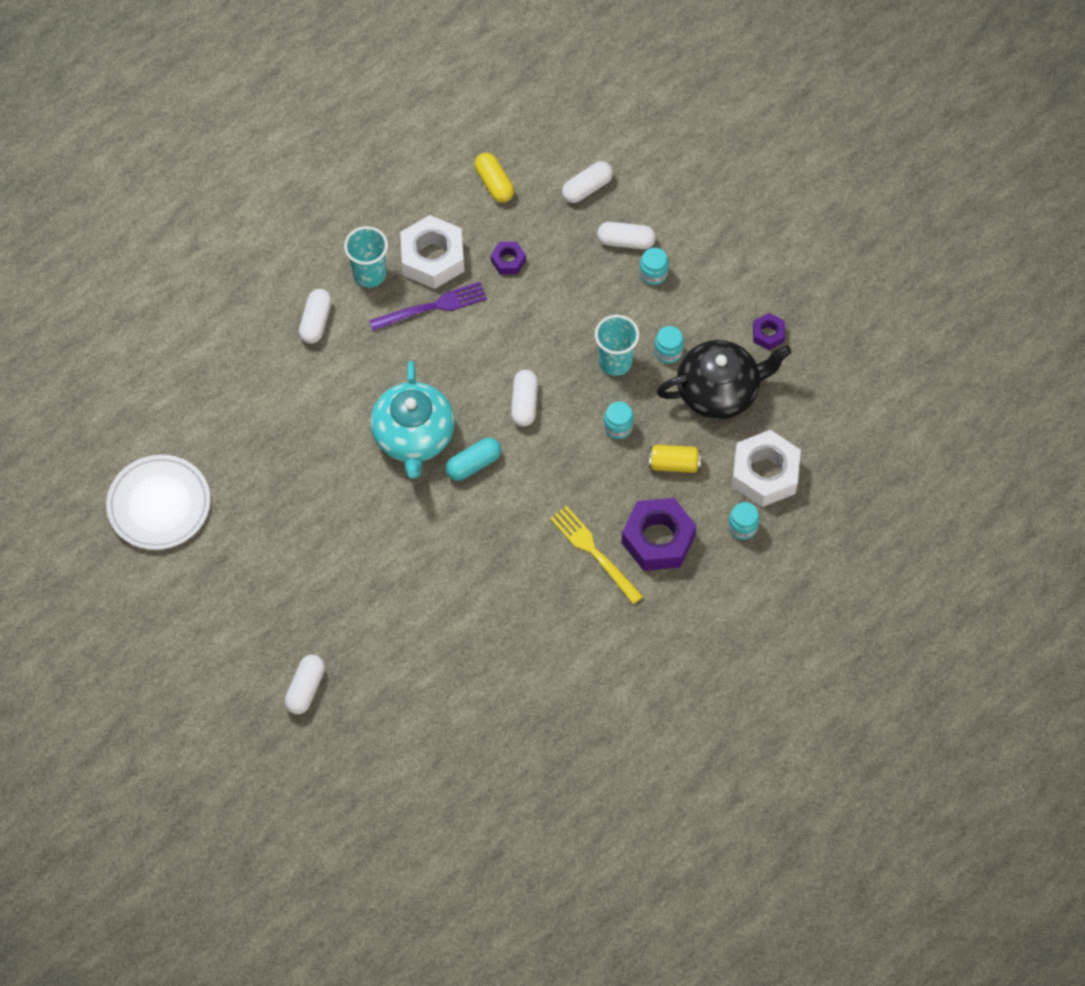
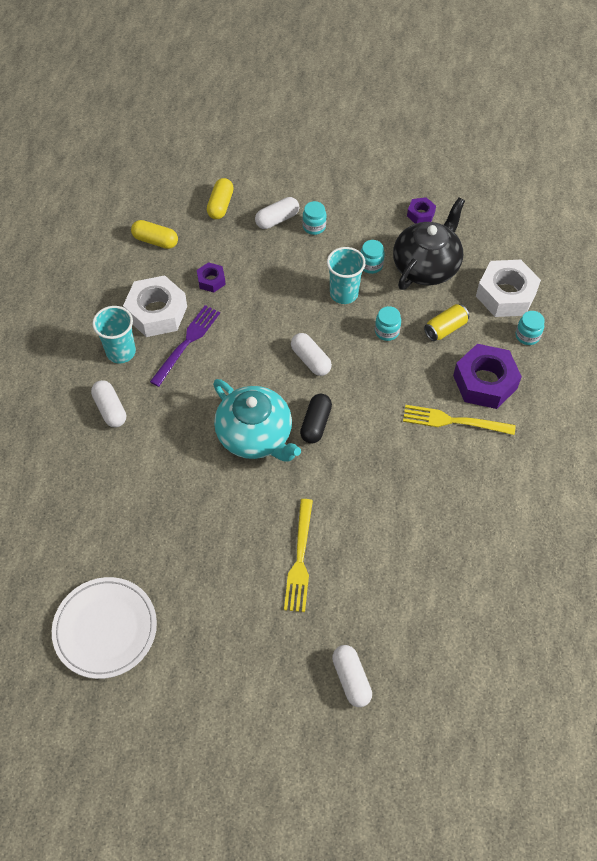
camera: 40 degrees left, 5 degrees down
turquoise capsule [446,438,501,481] -> black capsule [300,394,332,444]
white capsule [562,161,613,203] -> yellow capsule [207,178,234,219]
none -> yellow fork [284,499,313,612]

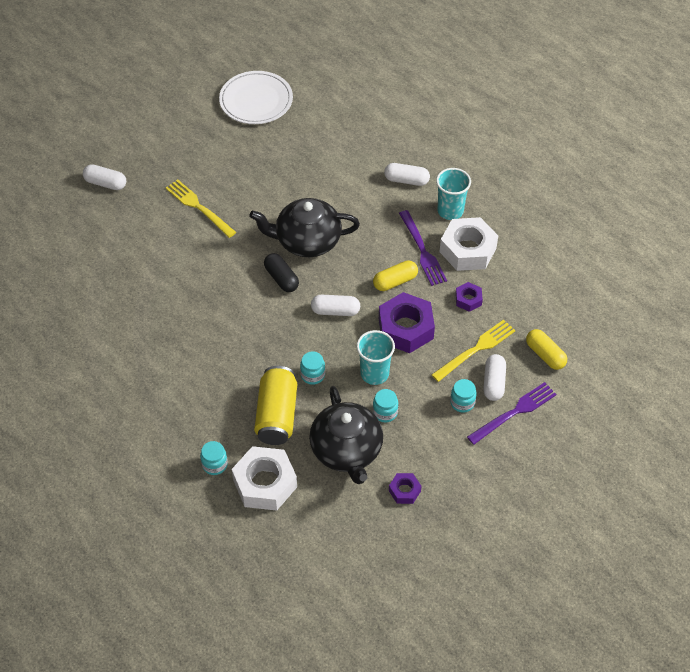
camera: 130 degrees right, 5 degrees down
yellow capsule [131,220,178,249] -> yellow capsule moved to [373,260,418,291]
turquoise teapot [213,379,301,462] -> black teapot [249,198,360,257]
yellow fork [403,405,516,435] -> yellow fork moved to [432,320,516,382]
yellow can [424,304,469,341] -> yellow can [254,366,297,445], size x1.69
purple nut [453,344,522,409] -> purple nut moved to [379,292,435,353]
none -> purple fork [467,382,557,445]

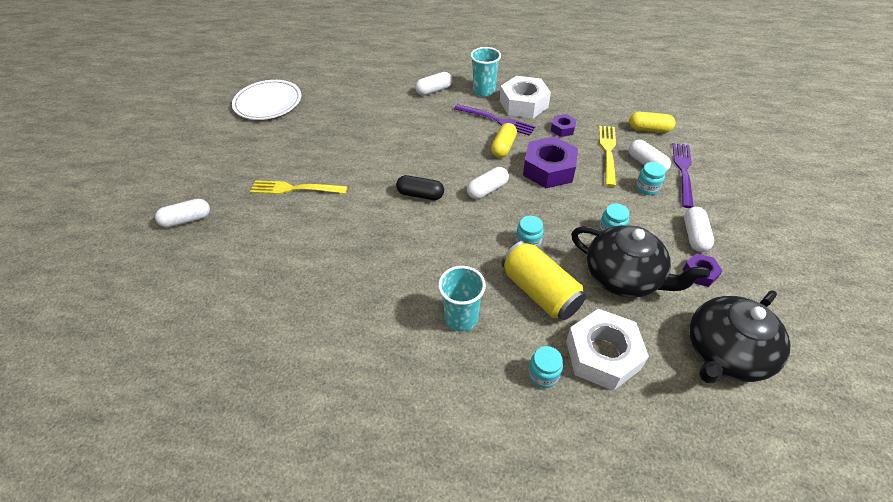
camera: 40 degrees left, 5 degrees down
black teapot [249,198,360,257] -> black teapot moved to [689,290,791,384]
turquoise cup [357,330,395,385] -> turquoise cup moved to [438,266,486,332]
none -> white capsule [684,207,714,252]

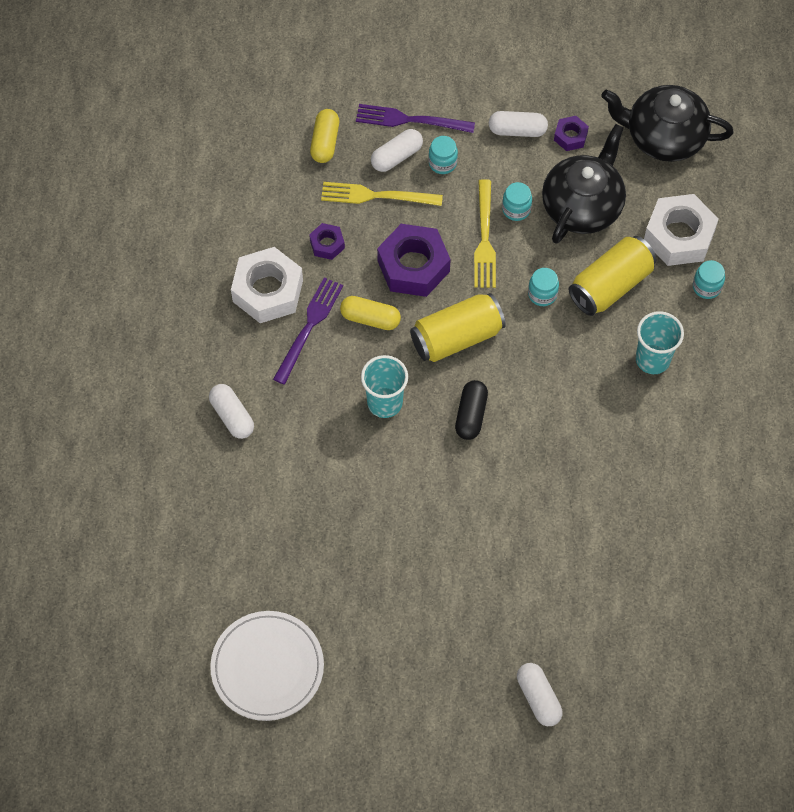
camera: 95 degrees left, 15 degrees up
yellow fork [250,180,348,194] -> yellow fork moved to [474,179,496,288]
white capsule [467,167,509,199] -> yellow can [410,293,506,362]
turquoise cup [470,47,501,97] -> turquoise cup moved to [361,355,408,418]
black teapot [689,290,791,384] -> black teapot turned 150 degrees clockwise [601,85,734,162]

